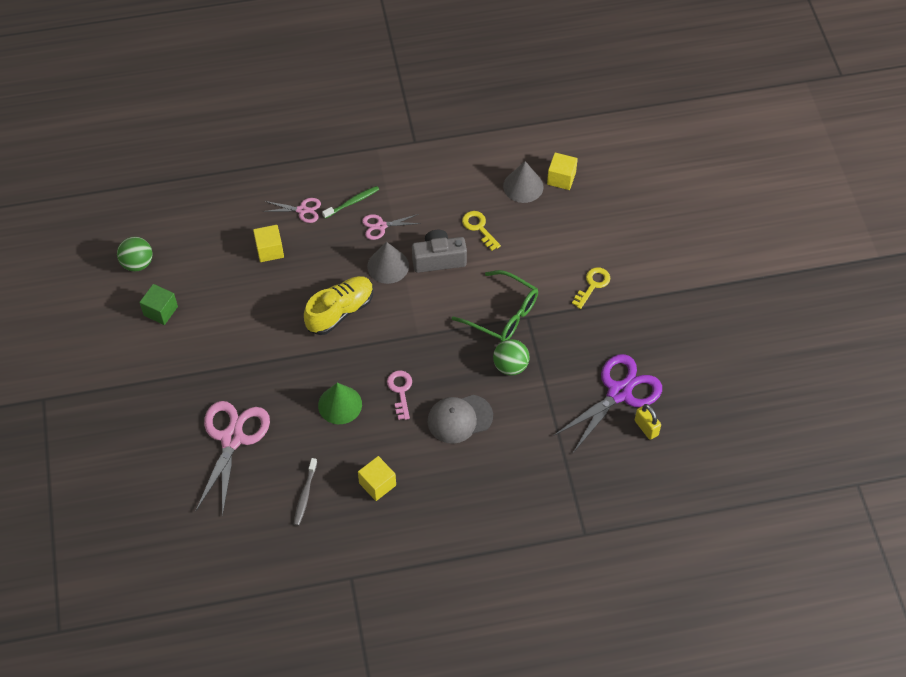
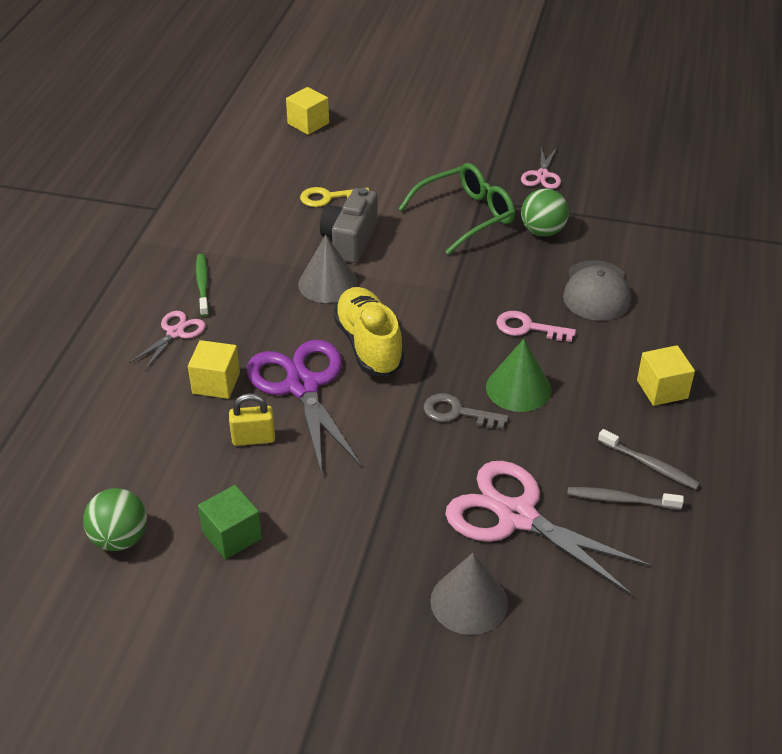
camera: 65 degrees left, 15 degrees down
pink scissors [362,214,421,240] -> pink scissors moved to [521,146,561,189]
grey cone [503,161,544,203] -> grey cone moved to [430,553,508,635]
purple scissors [553,354,662,453] -> purple scissors moved to [247,340,362,475]
yellow key [572,267,610,309] -> none
yellow padlock [635,404,661,440] -> yellow padlock moved to [229,393,275,446]
none -> grey key [424,393,509,429]
none -> grey toothbrush [567,487,684,510]

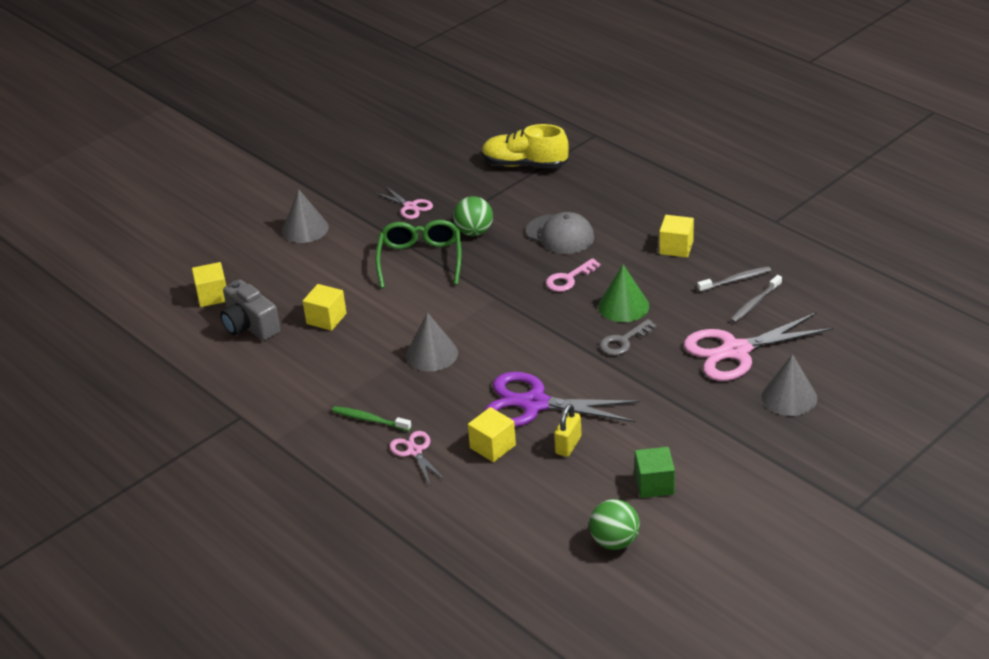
camera: 55 degrees left, 5 degrees down
yellow key [300,187,369,207] -> yellow cube [303,284,346,331]
grey camera [320,188,378,263] -> grey camera moved to [220,279,280,341]
yellow shoe [333,287,404,377] -> yellow shoe moved to [482,124,569,169]
none -> grey cone [282,189,329,243]

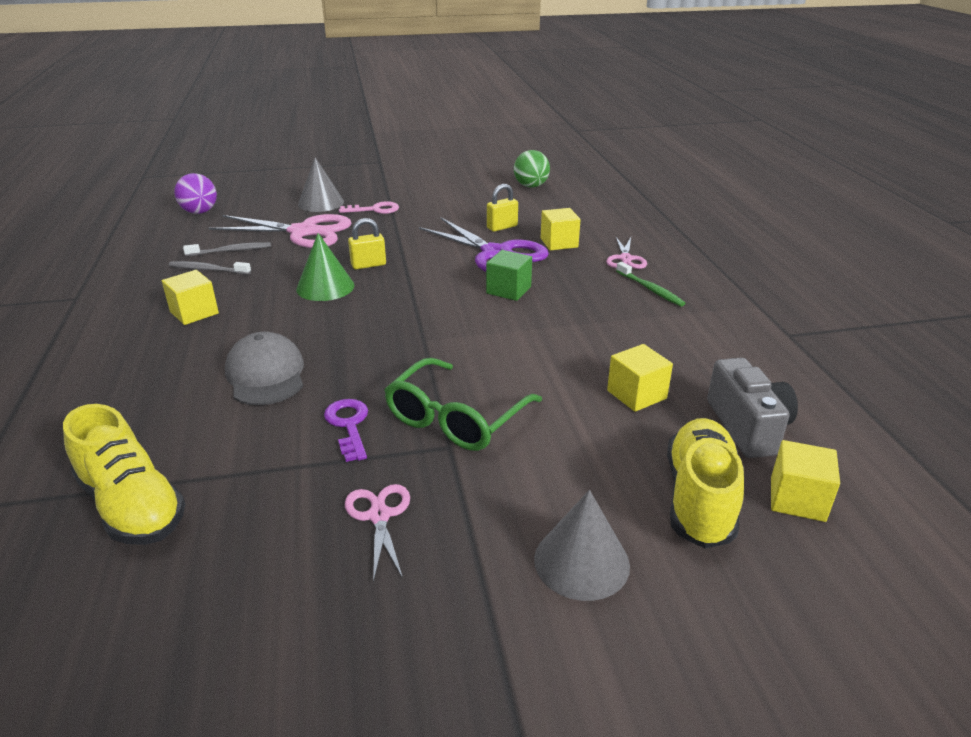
camera: 150 degrees left, 5 degrees down
grey cone [406,312,458,371] -> none
green ball [453,196,493,236] -> purple key [324,399,368,462]
pink key [546,258,600,292] -> pink key moved to [339,201,399,214]
grey key [600,319,657,356] -> yellow padlock [348,218,386,269]
green cube [635,447,675,498] -> green cube moved to [486,250,532,301]
none -> purple ball [174,173,217,214]
none -> yellow shoe [667,418,744,549]

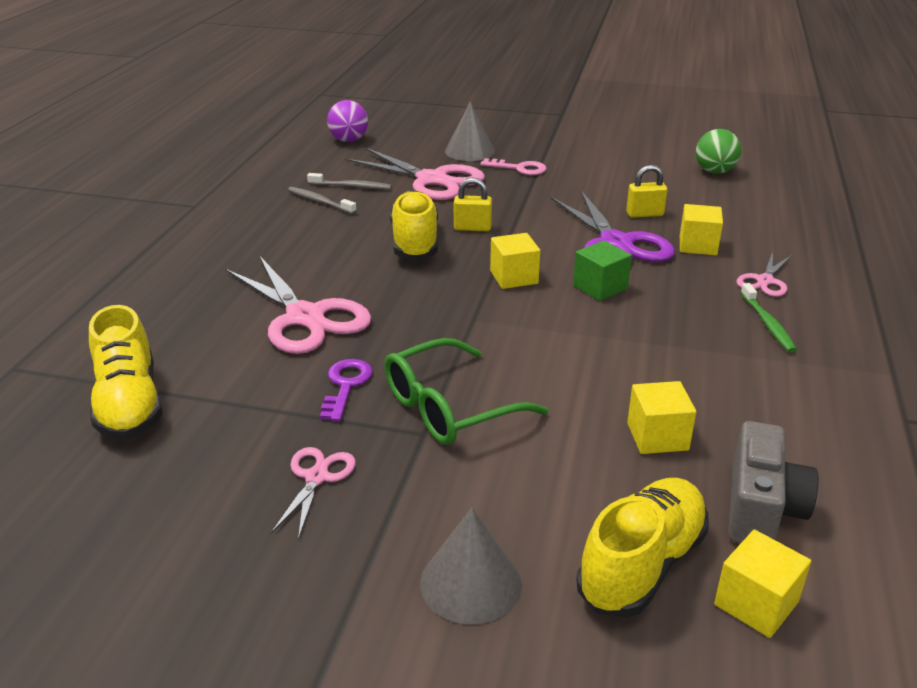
camera: 25 degrees right, 0 degrees up
yellow cube [162,270,219,325] -> yellow cube moved to [490,233,540,289]
grey cap [225,332,304,405] -> pink scissors [226,256,371,354]
green cone [296,233,354,301] -> yellow shoe [390,190,438,260]

